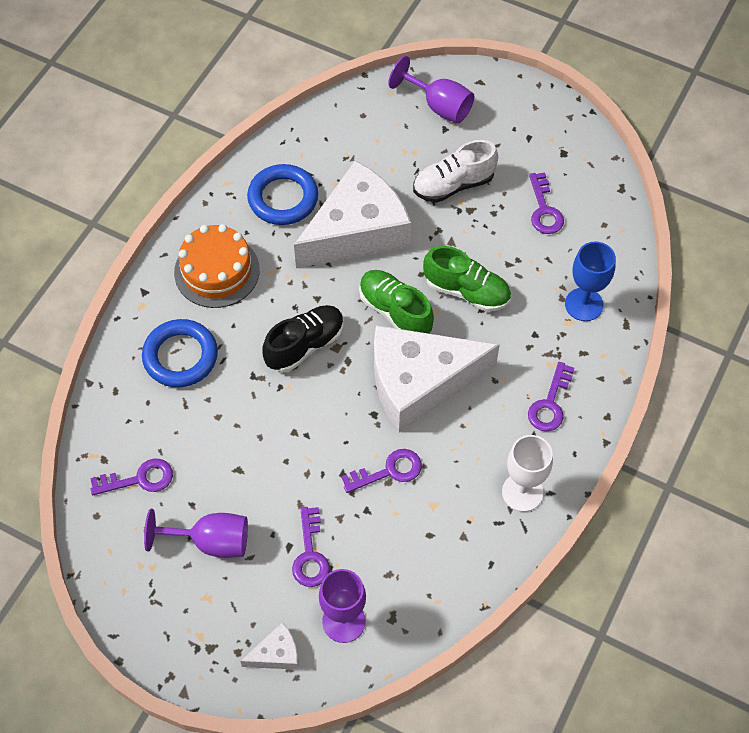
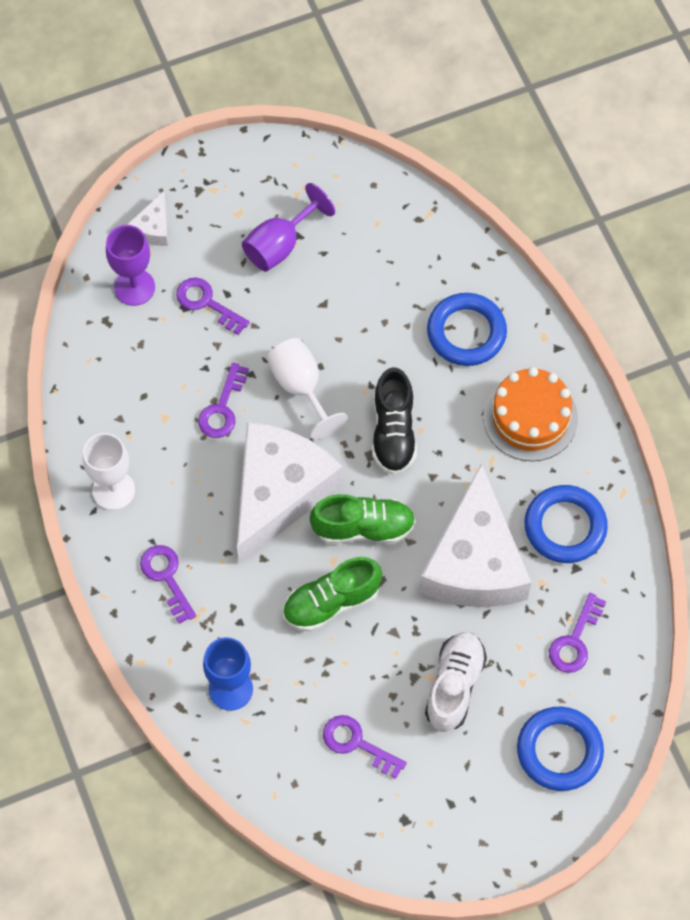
camera: 130 degrees right, 5 degrees up
purple key [90,459,173,495] -> purple key moved to [549,593,606,673]
purple goblet [388,56,475,123] -> blue ring [517,707,604,791]
none -> white goblet [267,338,348,439]

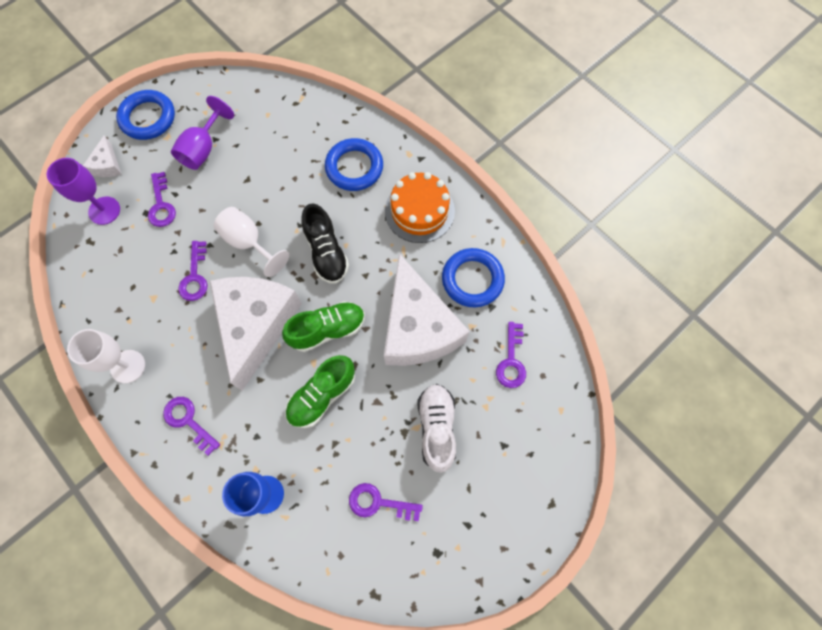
camera: 20 degrees left, 5 degrees up
purple key [176,277,250,335] -> purple key turned 120 degrees counterclockwise [148,172,176,227]
blue ring [517,707,604,791] -> blue ring moved to [116,90,175,140]

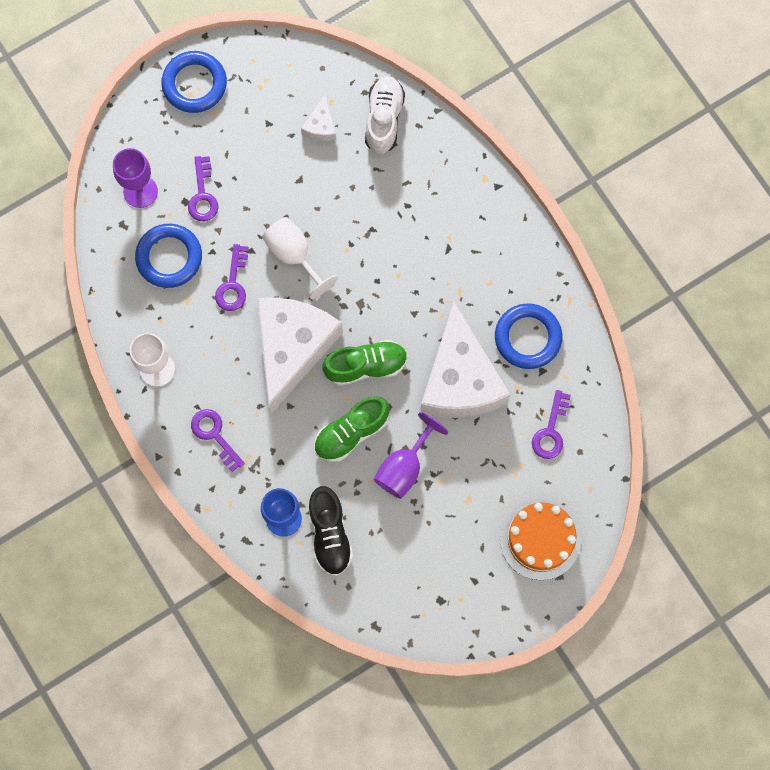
camera: 10 degrees right, 5 degrees up
white cheese [83,136,121,177] -> white cheese moved to [301,95,336,141]
purple goblet [171,96,234,170] -> purple goblet moved to [374,412,448,499]
black shoe [302,204,349,284] -> black shoe moved to [308,486,353,576]
blue ring [325,138,383,191] -> blue ring moved to [135,224,202,288]
purple key [349,483,423,521] -> none
orange cake [385,172,455,243] -> orange cake moved to [500,499,581,580]
white shoe [418,384,456,473] -> white shoe moved to [365,76,405,154]

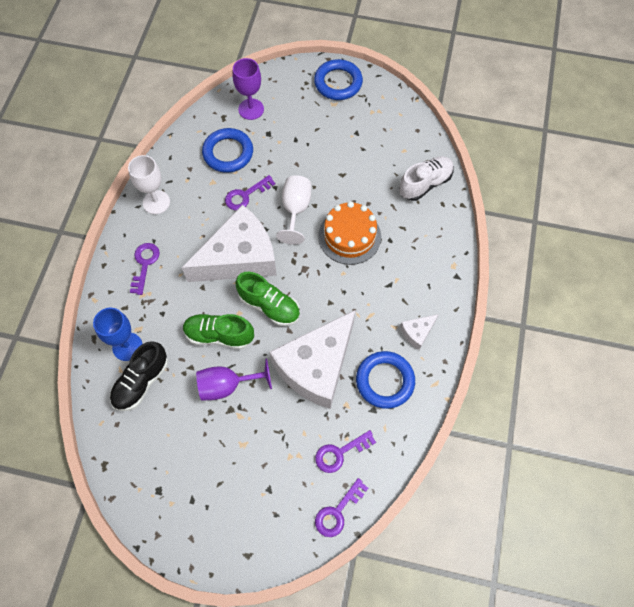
camera: 45 degrees right, 10 degrees down
purple key [188,156,219,221] -> purple key moved to [315,478,368,537]
white cheese [301,95,336,141] -> white cheese moved to [400,314,439,350]
orange cake [500,499,581,580] -> orange cake moved to [318,201,381,265]

